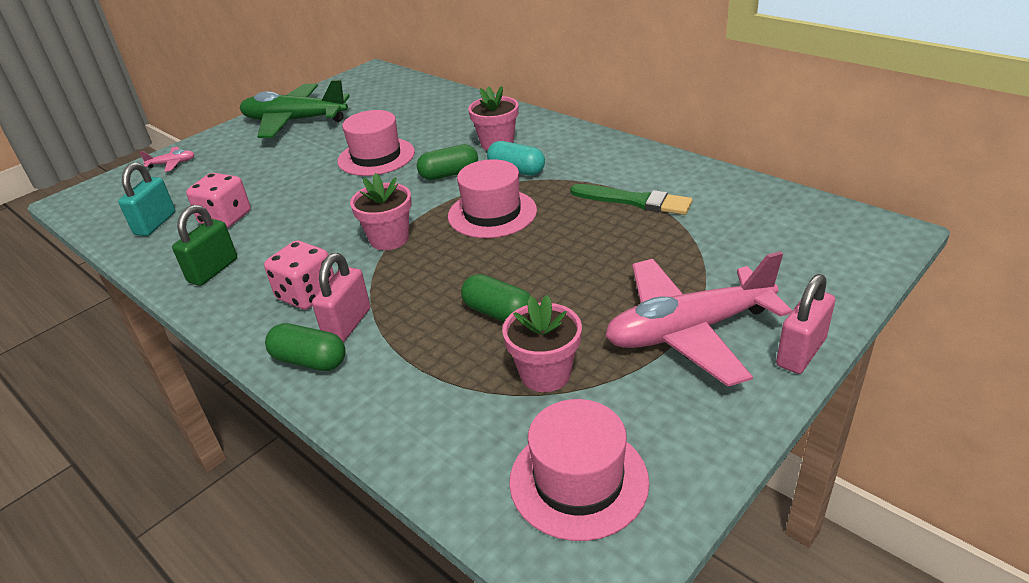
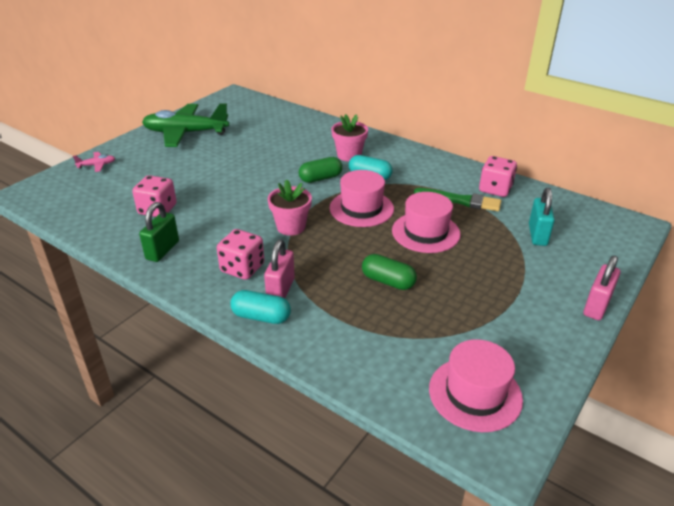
camera: 10 degrees left, 0 degrees up
turquoise padlock [118,162,175,236] -> turquoise padlock moved to [529,188,555,246]
green capsule [265,323,346,371] -> turquoise capsule [230,290,291,324]
pink hat [337,110,415,176] -> pink hat moved to [392,192,460,253]
pink flower pot [502,295,582,392] -> none
pink plane [605,251,792,387] -> none
none -> pink dice [479,156,517,197]

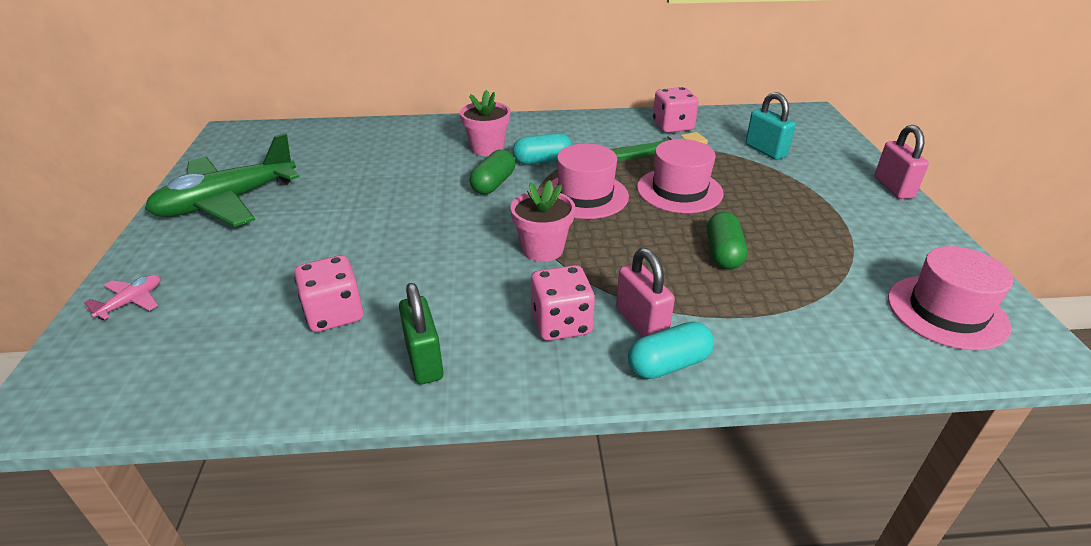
camera: 40 degrees left, 0 degrees up
green capsule [362,254,417,290] -> green capsule turned 75 degrees counterclockwise [707,212,747,270]

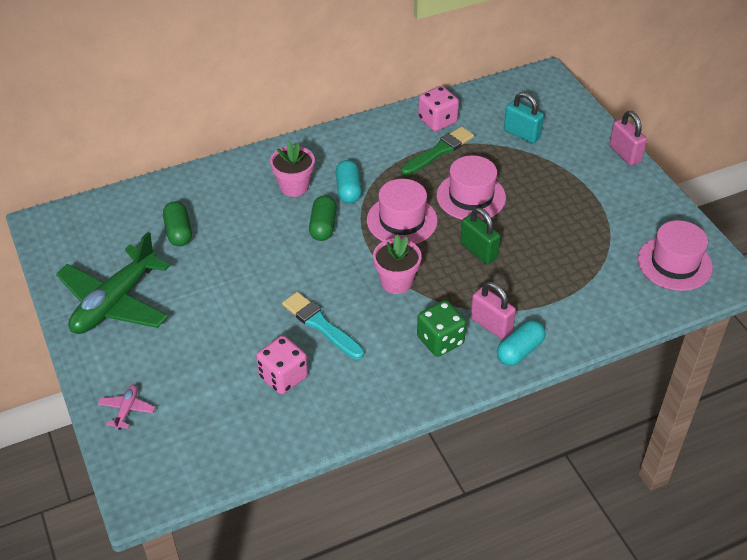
camera: 20 degrees left, 10 degrees up
green padlock [399,283,443,384] -> green padlock moved to [460,207,501,264]
turquoise capsule [513,133,572,165] -> turquoise capsule turned 60 degrees counterclockwise [336,160,362,203]
pink dice [531,265,595,341] -> green dice [417,300,466,357]
green capsule [707,212,747,270] -> green capsule moved to [163,201,192,246]
none -> turquoise brush [282,292,364,360]

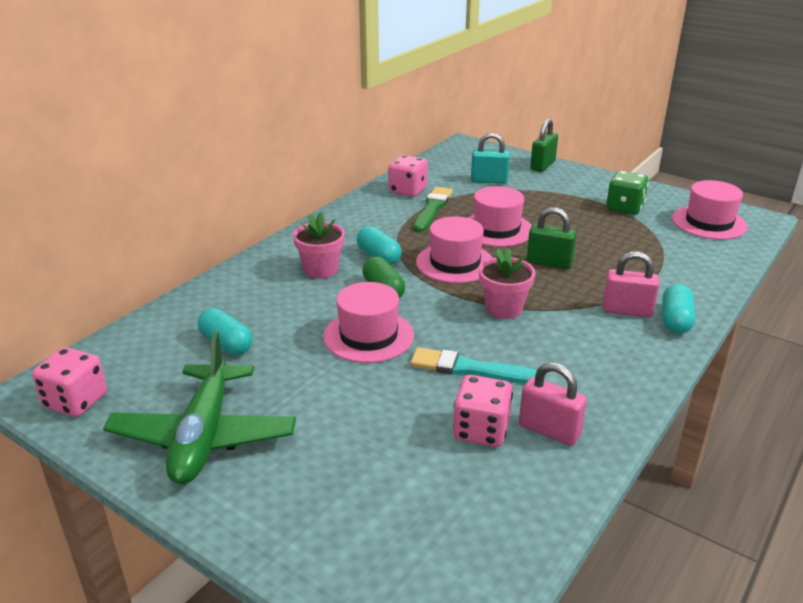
camera: 30 degrees left, 15 degrees down
pink plane [98,385,155,430] -> none
green capsule [163,201,192,246] -> turquoise capsule [198,308,253,355]
green dice [417,300,466,357] -> green dice moved to [606,171,649,215]
pink padlock [609,111,647,166] -> pink padlock moved to [519,362,587,446]
none -> pink dice [32,347,107,417]
none -> pink hat [323,282,414,363]
none -> green padlock [530,119,558,172]

